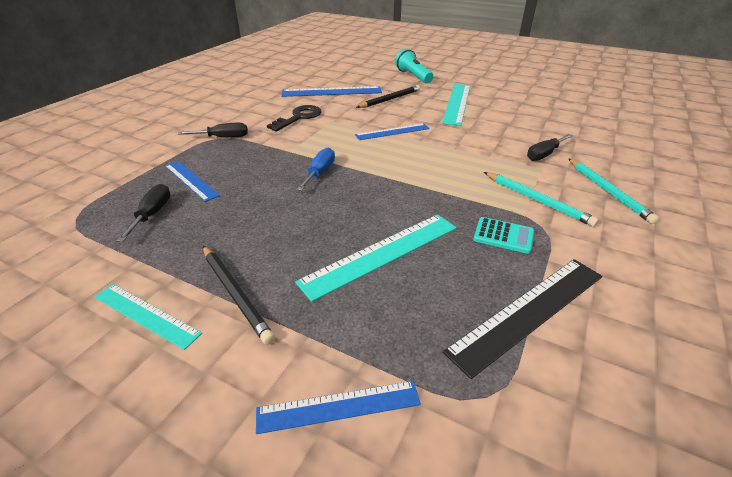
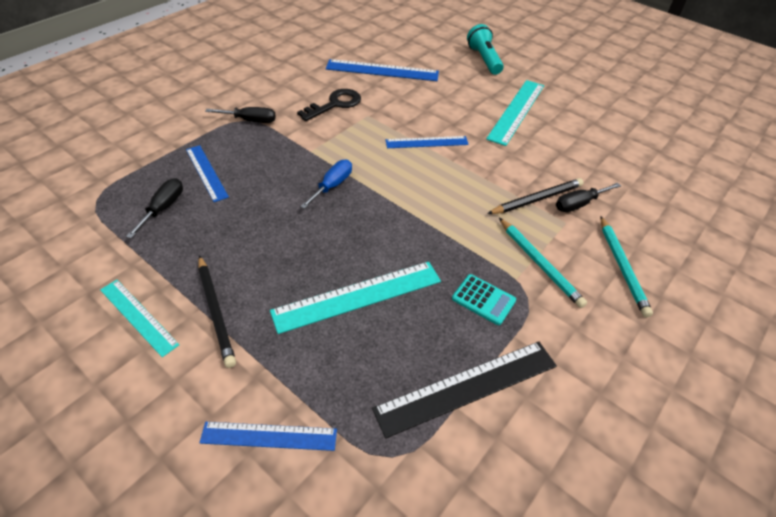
camera: 10 degrees right, 10 degrees up
black pencil [356,85,420,108] -> black pencil moved to [487,178,583,214]

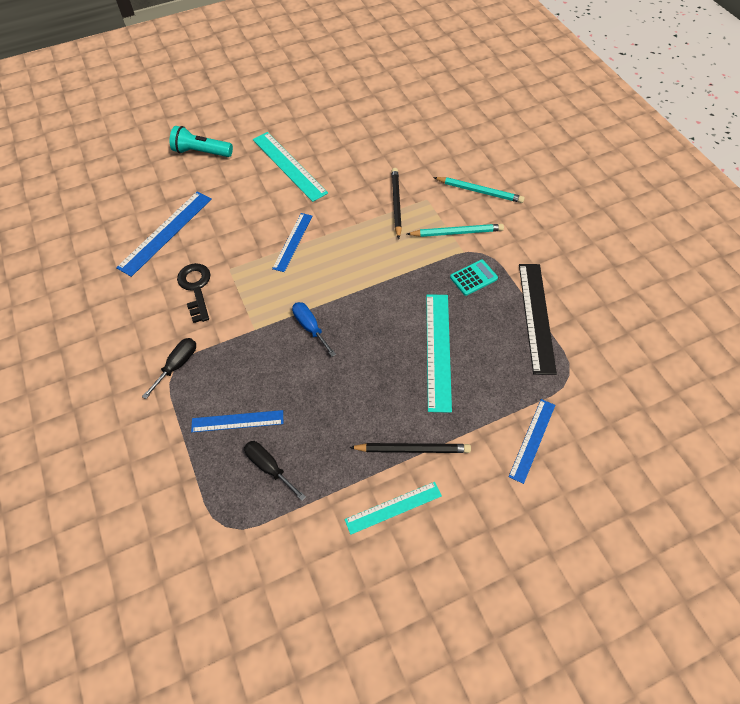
camera: 60 degrees left, 10 degrees up
black screwdriver [556,183,621,212] -> none

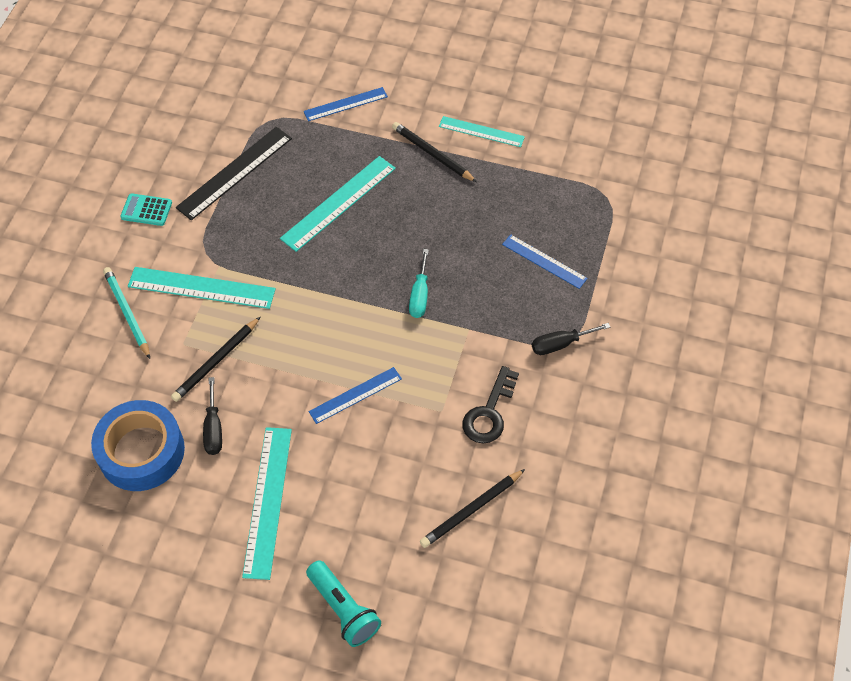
camera: 140 degrees left, 0 degrees up
blue ruler [116,191,212,277] -> black pencil [420,469,525,548]
black screwdriver [244,441,306,501] -> black screwdriver moved to [203,377,222,455]
blue screwdriver [292,302,336,357] -> turquoise screwdriver [409,249,429,318]
turquoise pencil [407,224,504,237] -> turquoise ruler [128,267,276,309]
turquoise calculator [450,259,498,296] -> turquoise calculator moved to [120,193,172,226]
none -> blue tape [91,400,185,491]

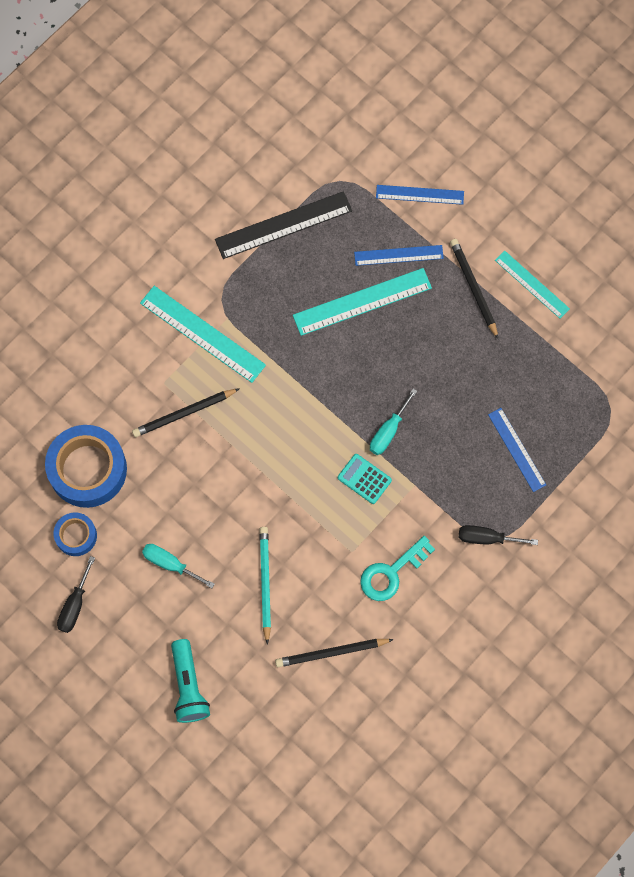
camera: 25 degrees right, 15 degrees up
turquoise pencil [103,267,150,359] -> turquoise pencil moved to [259,527,271,645]
turquoise calculator [120,193,172,226] -> turquoise calculator moved to [338,454,392,504]
black screwdriver [203,377,222,455] -> black screwdriver moved to [57,556,95,633]
turquoise ruler [242,427,292,580] -> turquoise screwdriver [142,544,215,588]
blue ruler [309,367,402,424] -> blue ruler moved to [354,245,444,266]
black key [463,366,519,444] -> turquoise key [360,536,435,601]
none -> blue tape [53,512,97,556]

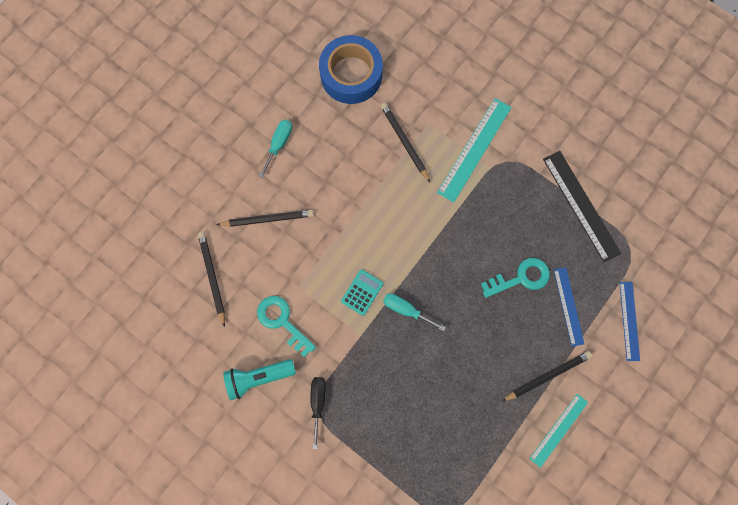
camera: 85 degrees right, 5 degrees up
blue tape [53,512,97,556] -> none
black screwdriver [57,556,95,633] -> none
turquoise flashlight [171,639,210,723] -> turquoise flashlight moved to [223,359,296,400]
turquoise pencil [259,527,271,645] -> black pencil [216,210,314,227]
turquoise ruler [293,268,432,336] -> turquoise key [481,258,550,298]
blue ruler [488,408,546,492] -> none

